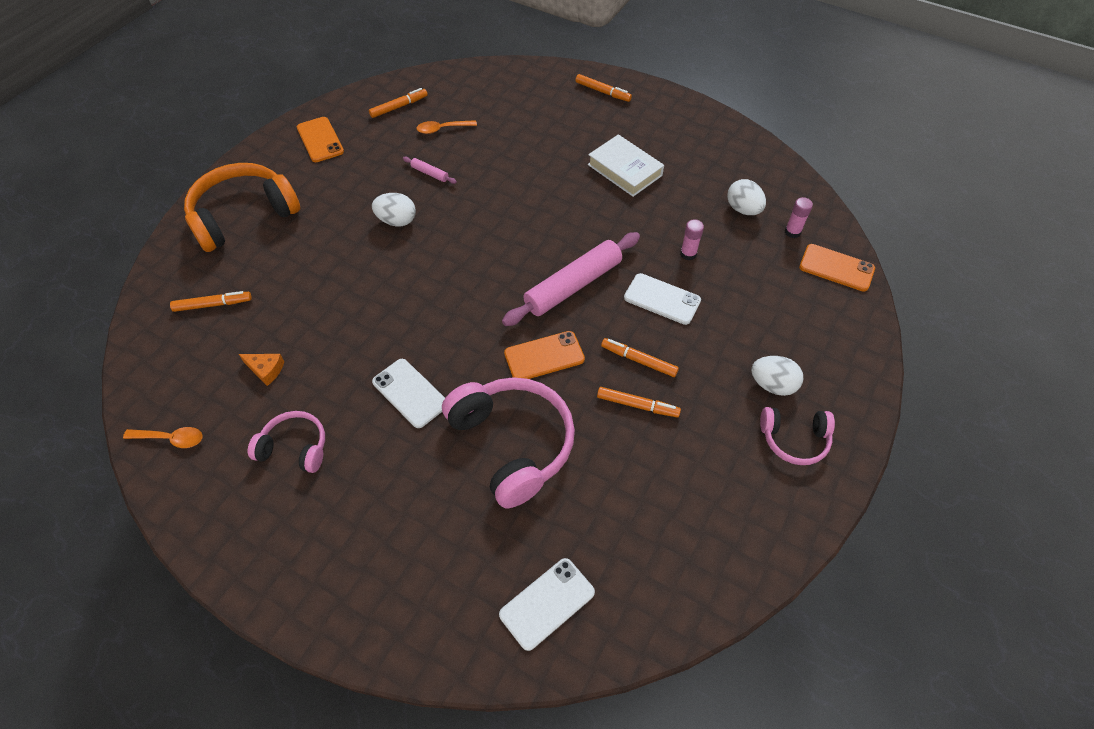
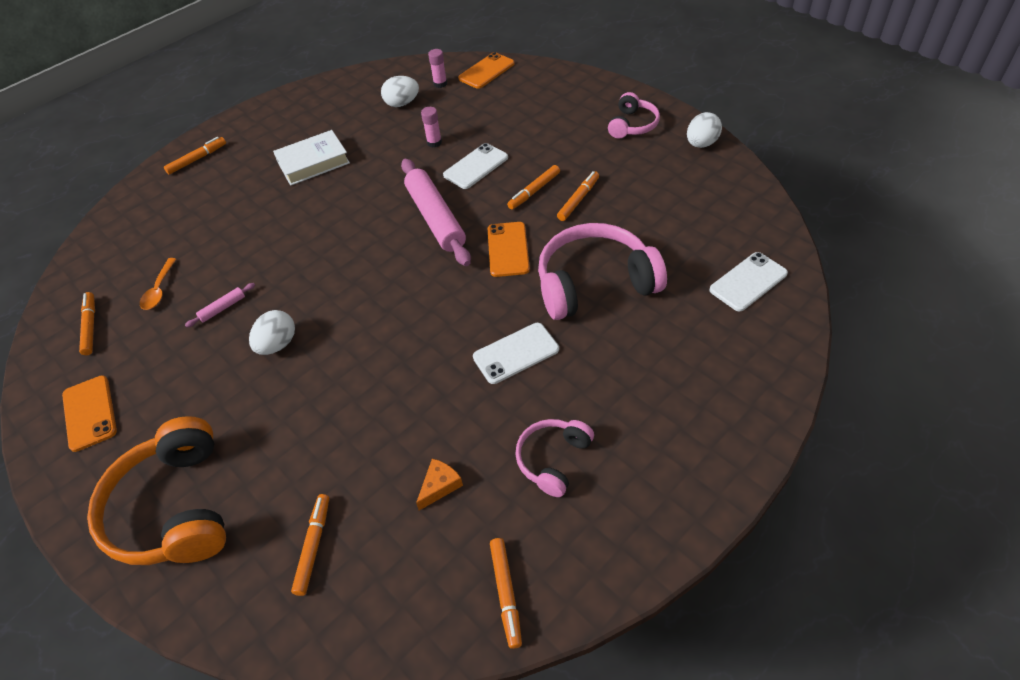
camera: 70 degrees left, 5 degrees down
orange spoon [123,427,203,448] -> orange marker [490,538,522,649]
orange phone [297,117,344,162] -> orange phone turned 75 degrees clockwise [62,375,117,452]
white phone [499,558,595,651] -> white phone turned 75 degrees clockwise [709,252,788,312]
white egg [751,356,803,396] -> white egg moved to [687,112,722,148]

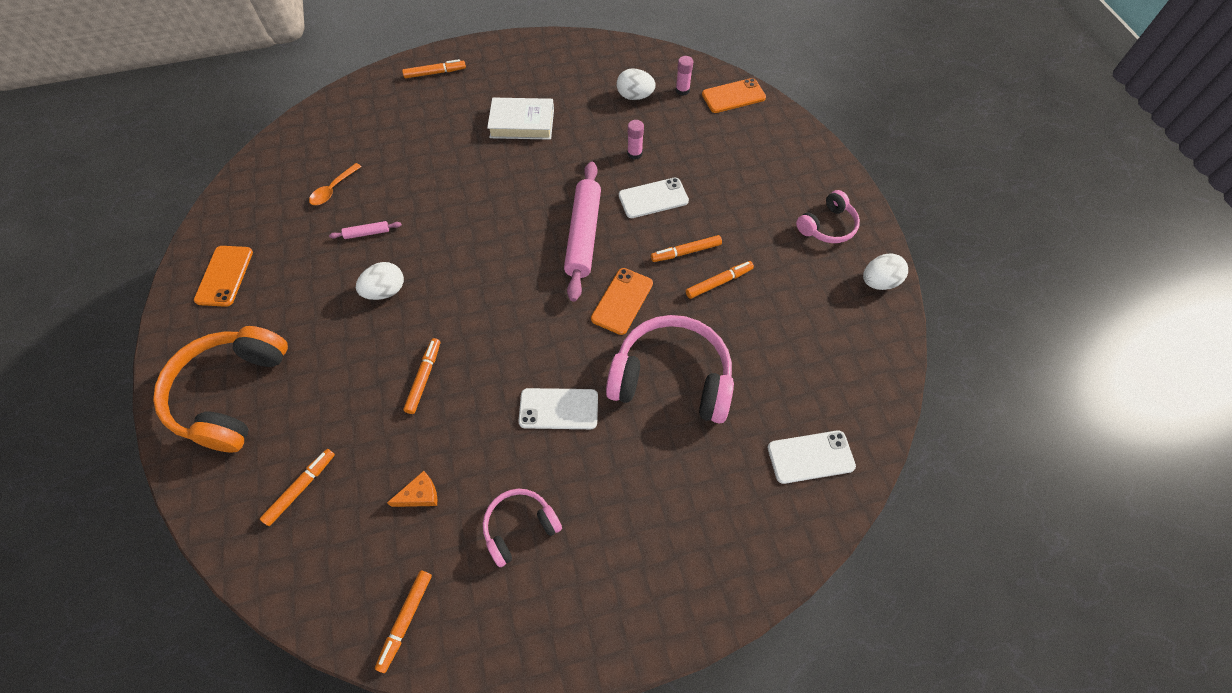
camera: 25 degrees right, 10 degrees up
orange marker [79,292,95,355] -> orange marker moved to [403,338,440,414]

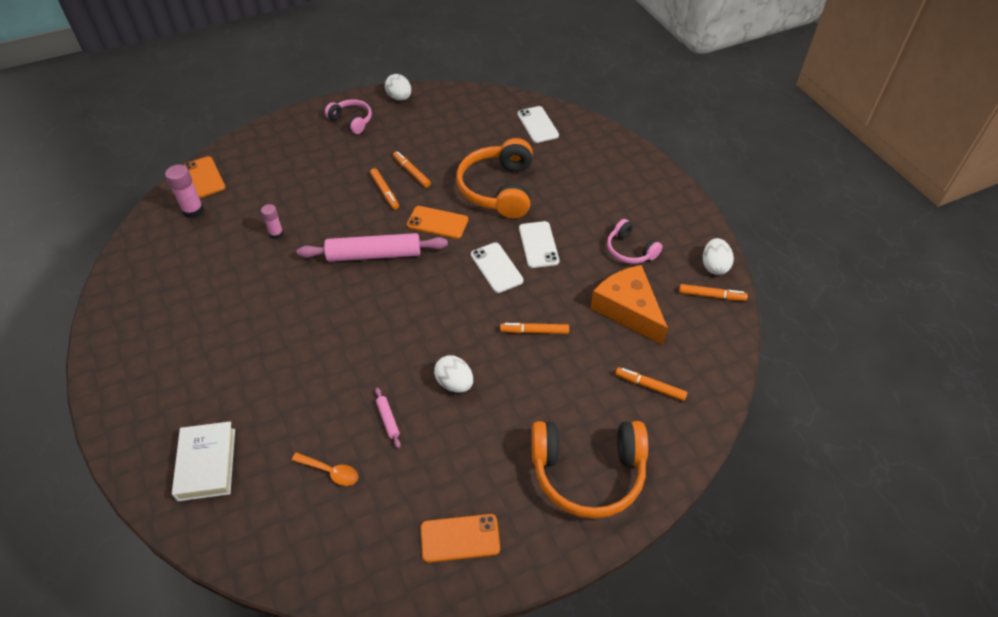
camera: 100 degrees left, 10 degrees down
orange cheese [387,471,437,507] -> orange cheese [590,265,668,345], size x2.36
orange marker [402,59,466,78] -> none
white book [487,98,554,140] -> white book moved to [172,421,235,501]
pink headphones [606,315,734,424] -> orange headphones [456,138,533,219]
white egg [617,68,656,100] -> white egg moved to [703,238,734,275]
white phone [619,178,689,218] -> white phone moved to [471,243,524,293]
pink glue stick [676,56,693,96] -> pink glue stick [165,165,204,218], size x1.52

